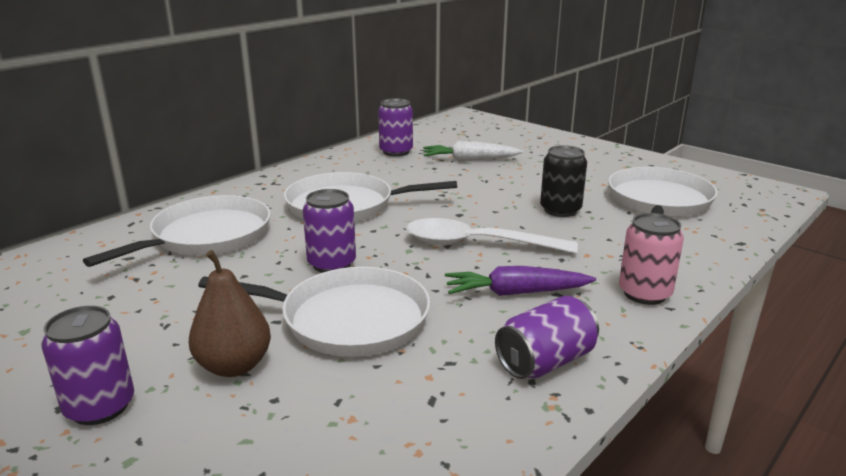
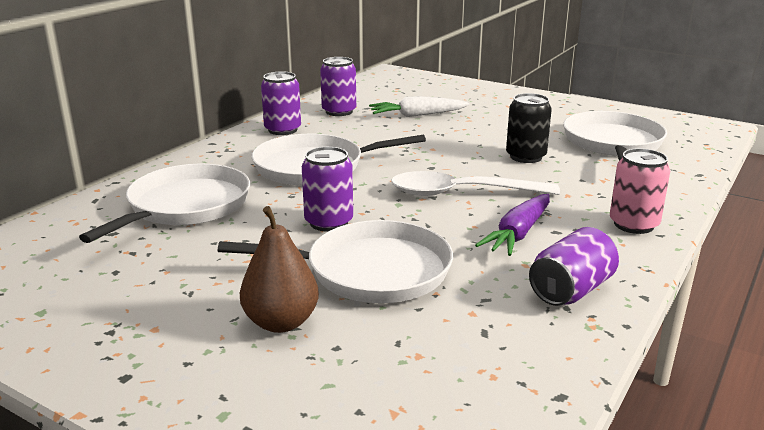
camera: 10 degrees left, 0 degrees up
purple can [42,306,134,425] -> purple can moved to [261,71,301,135]
purple carrot [445,266,596,296] -> purple carrot turned 45 degrees counterclockwise [475,194,550,256]

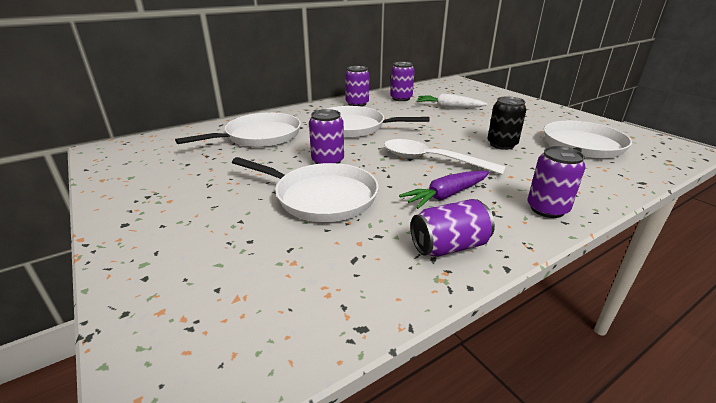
camera: 25 degrees right, 5 degrees up
brown pear [240,206,319,333] -> none
pink can [610,148,670,234] -> purple can [527,146,585,218]

